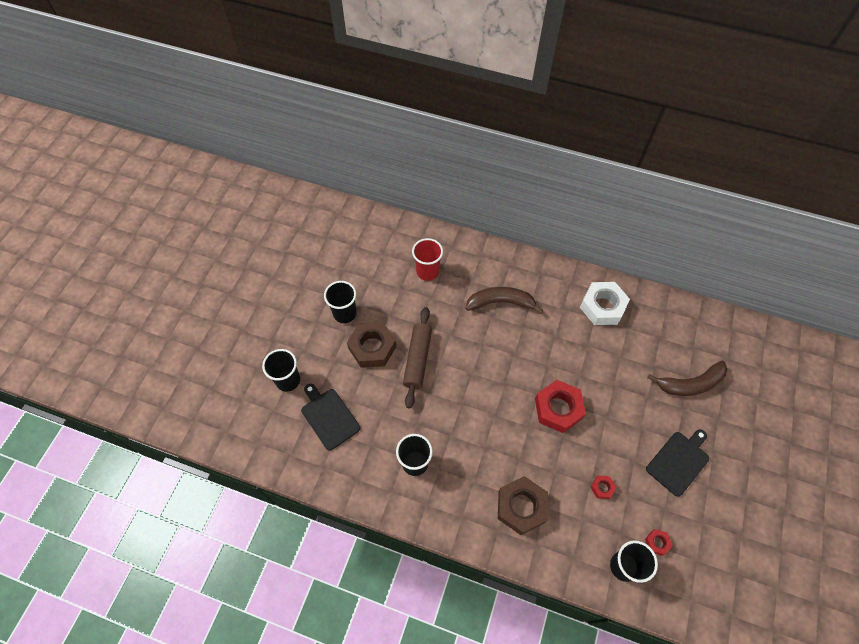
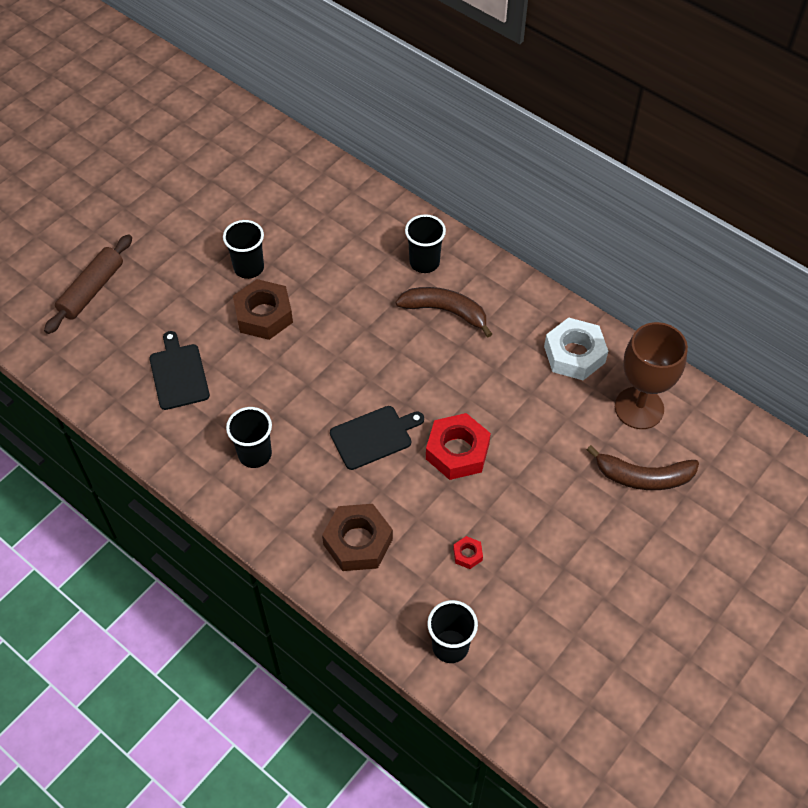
camera: 20 degrees right, 5 degrees down
black cup [262,349,300,391] -> black cup moved to [405,214,446,273]
brown rolling pin [403,307,432,408] -> brown rolling pin moved to [44,234,132,334]
red cup [412,238,443,281] -> none
red nut [645,529,673,556] -> none
black cutting board [646,429,709,497] -> black cutting board moved to [330,406,424,470]
none -> brown goblet [615,322,688,429]

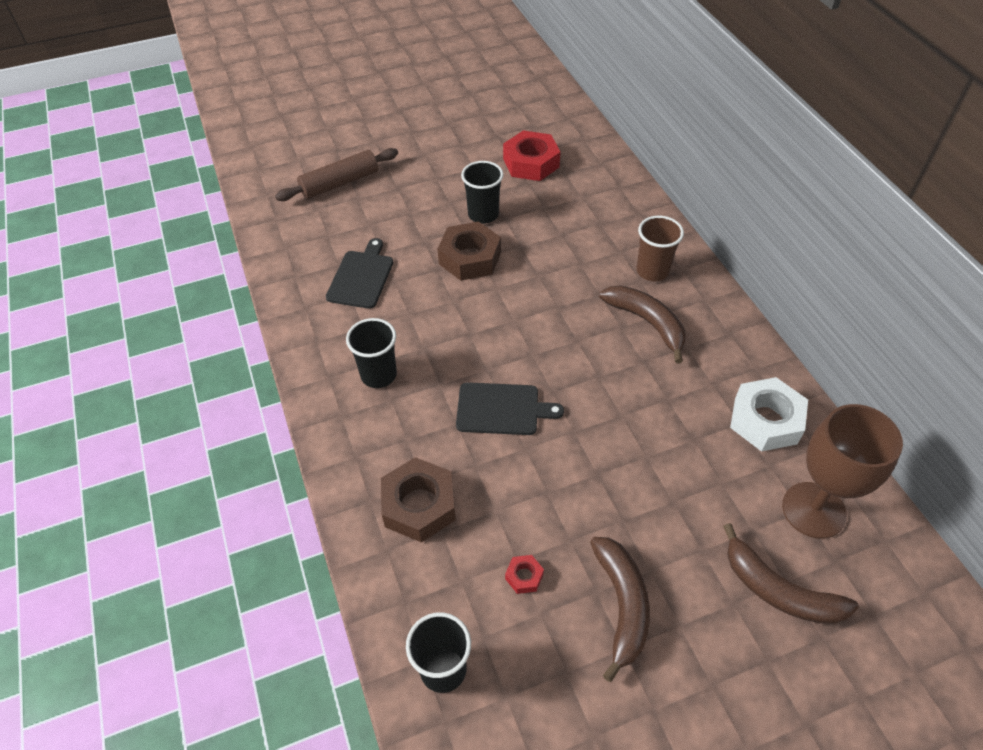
camera: 30 degrees right, 5 degrees down
black cup [405,214,446,273] -> brown cup [636,216,684,281]
red nut [426,413,491,480] -> red nut moved to [503,130,561,181]
none -> brown banana [590,537,650,682]

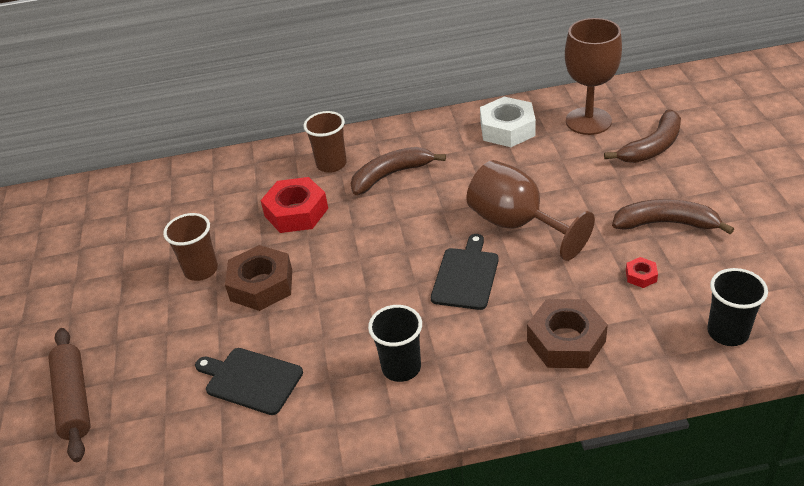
camera: 75 degrees left, 10 degrees down
black cup [461,161,504,224] -> brown cup [163,213,218,281]
red nut [503,130,561,181] -> red nut moved to [260,177,328,233]
none -> brown goblet [467,160,595,261]

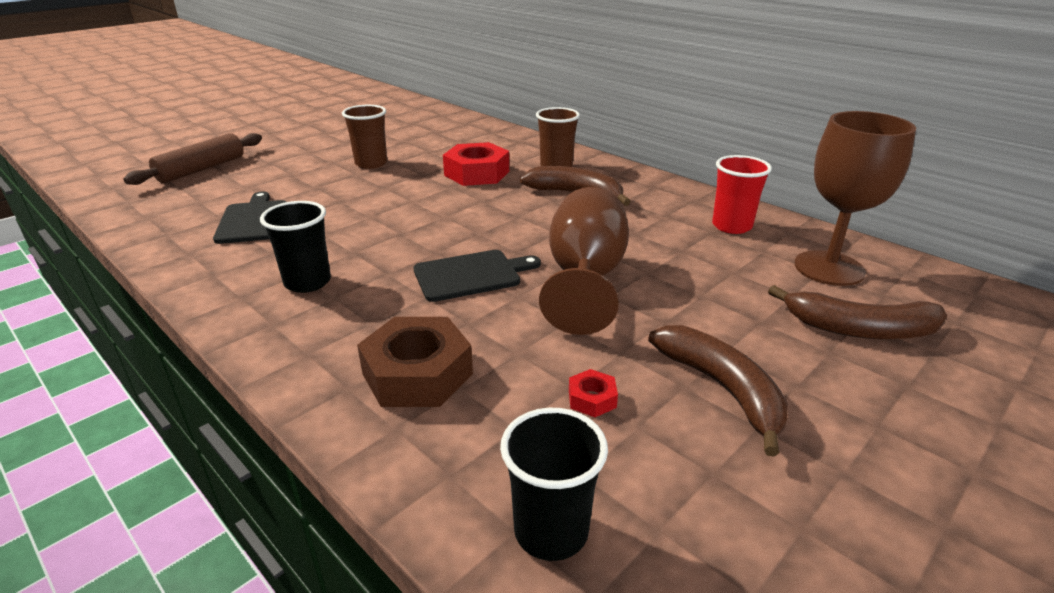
camera: 50 degrees right, 10 degrees down
brown nut [225,245,292,311] -> none
white nut [480,97,536,147] -> red cup [712,155,772,234]

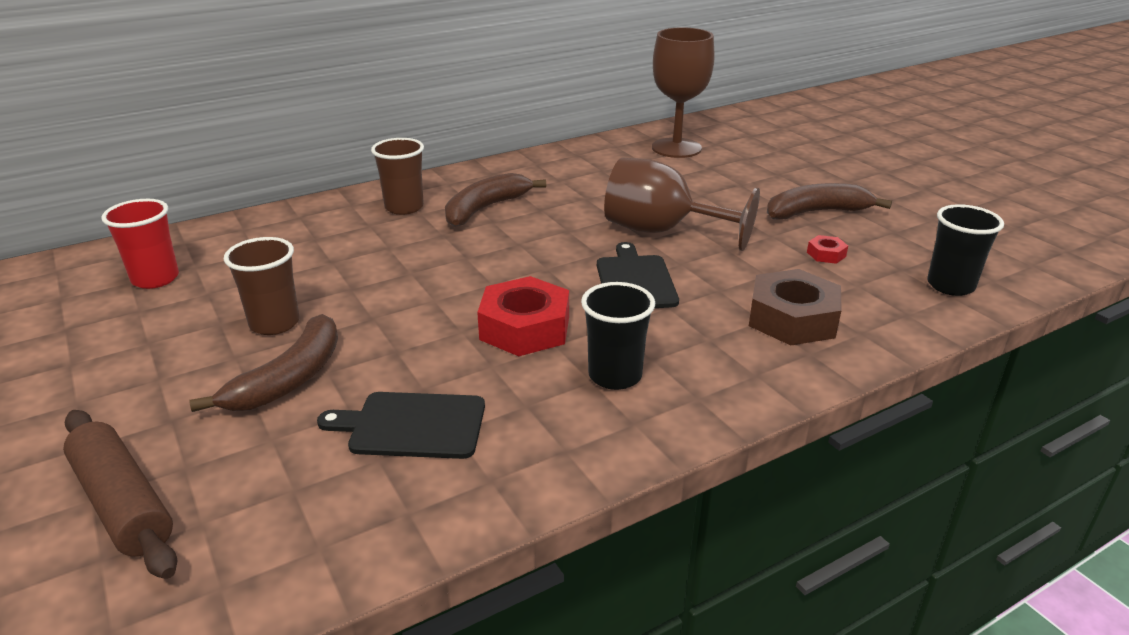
camera: 75 degrees left, 0 degrees up
red nut [443,142,509,186] -> red nut moved to [477,276,569,356]
red cup [712,155,772,234] -> red cup moved to [101,199,179,289]
brown banana [768,285,947,339] -> brown banana moved to [190,314,338,412]

